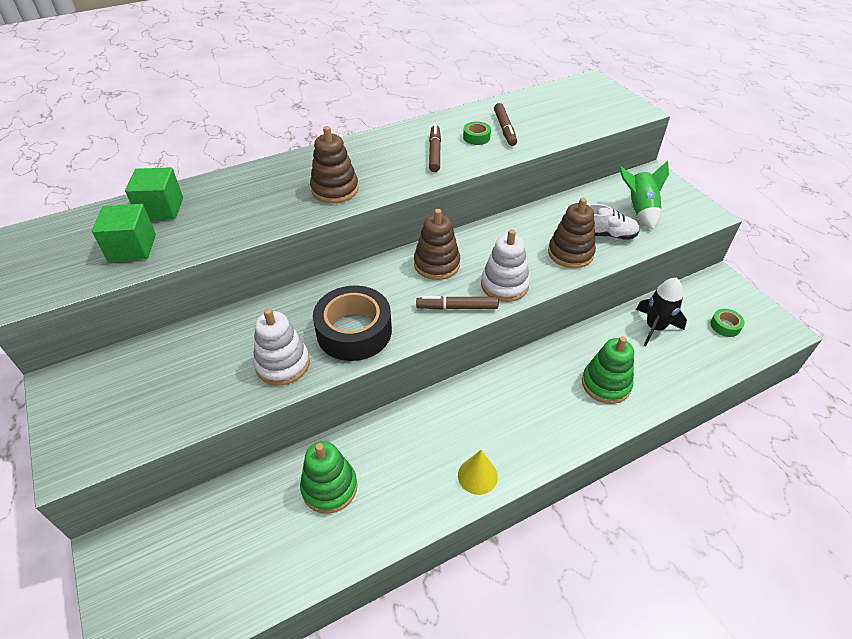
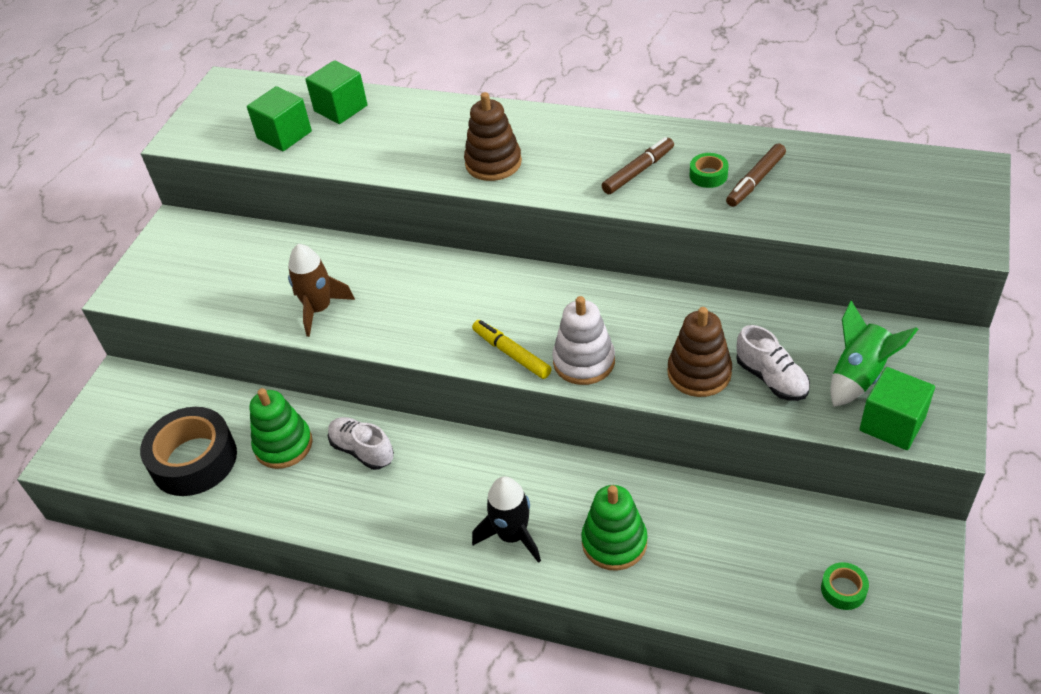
camera: 50 degrees right, 0 degrees up
white stacking toy [253,308,310,385] -> brown rocket [288,244,355,337]
black tape [313,286,392,361] -> black tape moved to [140,407,237,496]
brown stacking toy [414,209,460,280] -> none
brown marker [416,296,499,310] -> yellow marker [472,320,551,379]
yellow cone [458,450,498,495] -> none
black rocket [636,278,687,346] -> black rocket moved to [472,476,541,563]
none -> white shoe [328,417,394,470]
none -> green cube [859,367,935,450]

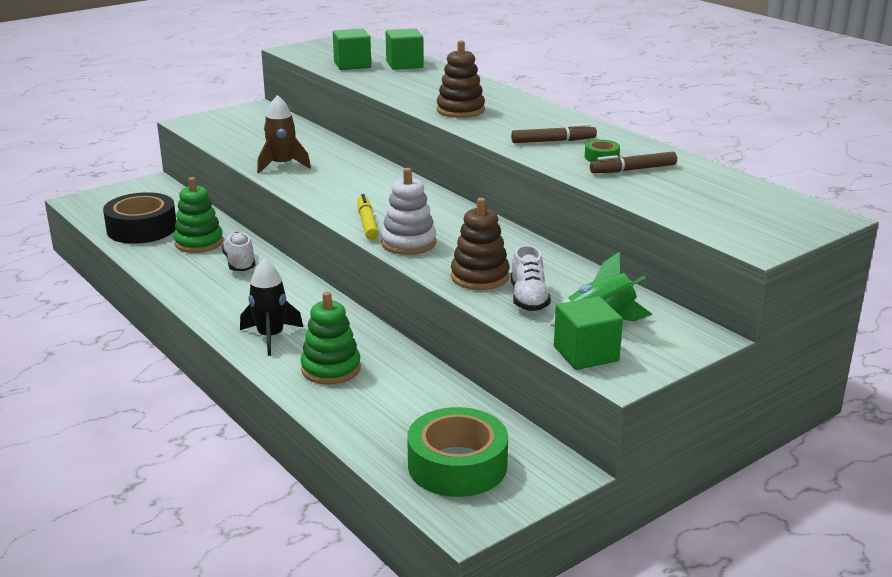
camera: 30 degrees right, 20 degrees down
green tape [821,562,869,610] -> green tape [407,407,508,497], size x2.28

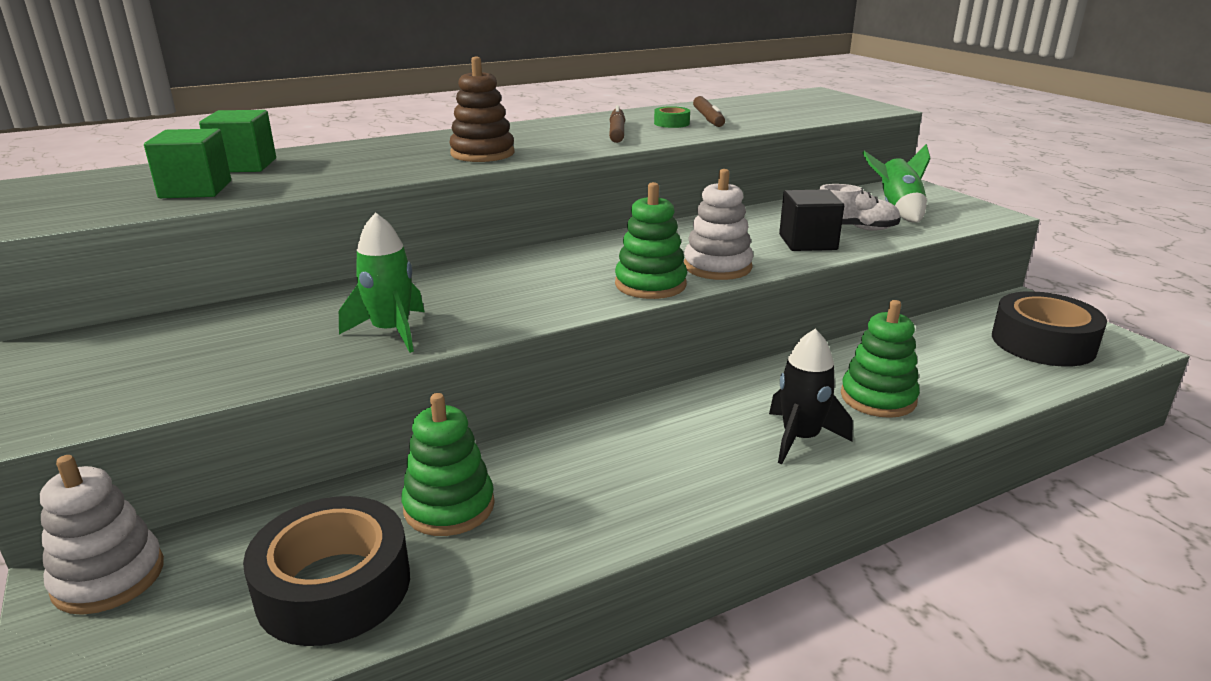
camera: 80 degrees left, 0 degrees up
white shoe [222,232,256,271] -> none
brown rocket [257,95,311,174] -> green rocket [339,212,424,353]
yellow marker [357,194,379,240] -> green stacking toy [615,182,687,299]
green tape [407,407,508,497] -> black tape [992,291,1107,367]
brown stacking toy [451,198,510,290] -> black cube [779,189,844,251]
green cube [554,296,623,370] -> none
none -> white stacking toy [40,455,164,615]

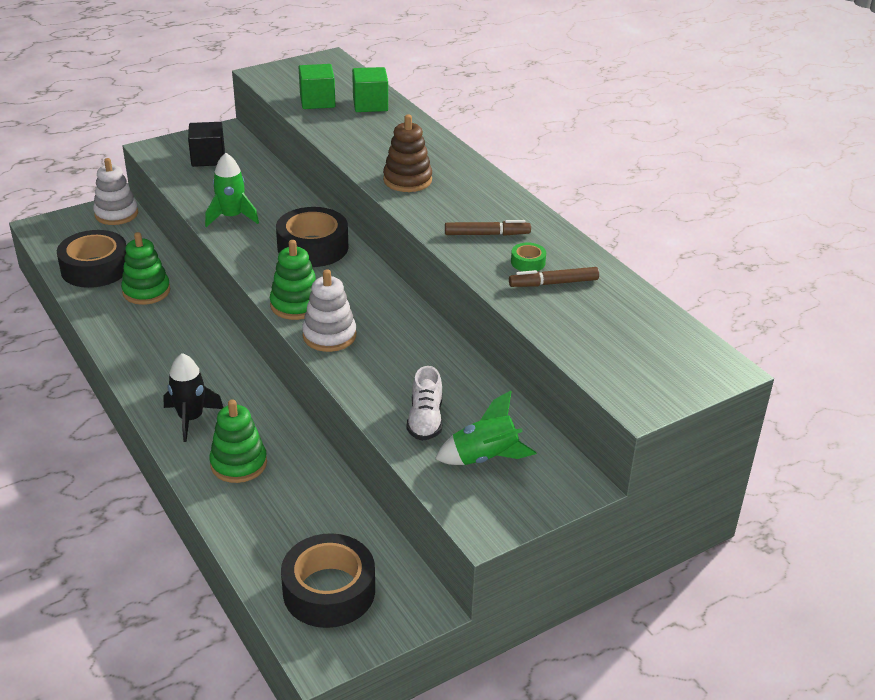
camera: 85 degrees right, 10 degrees up
black cube [779,189,844,251] -> black cube moved to [188,122,225,167]
none -> black tape [276,207,348,267]

